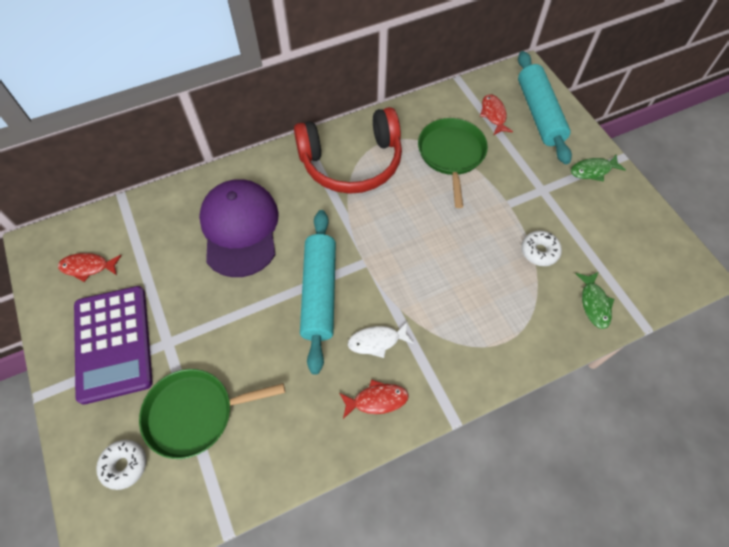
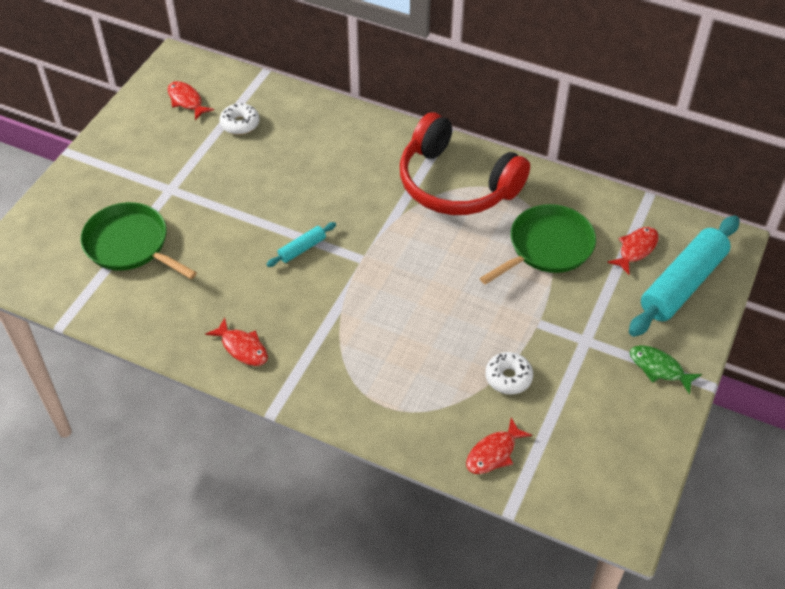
camera: 50 degrees right, 10 degrees down
purple calculator [74,286,153,405] -> none
white donut [96,440,146,490] -> white donut moved to [220,103,260,135]
purple cap [199,179,279,277] -> none
turquoise rolling pin [300,210,336,375] -> turquoise rolling pin [266,222,336,267], size x0.45
white fish [348,321,414,358] -> none
green fish [575,272,614,329] -> red fish [466,418,532,474]

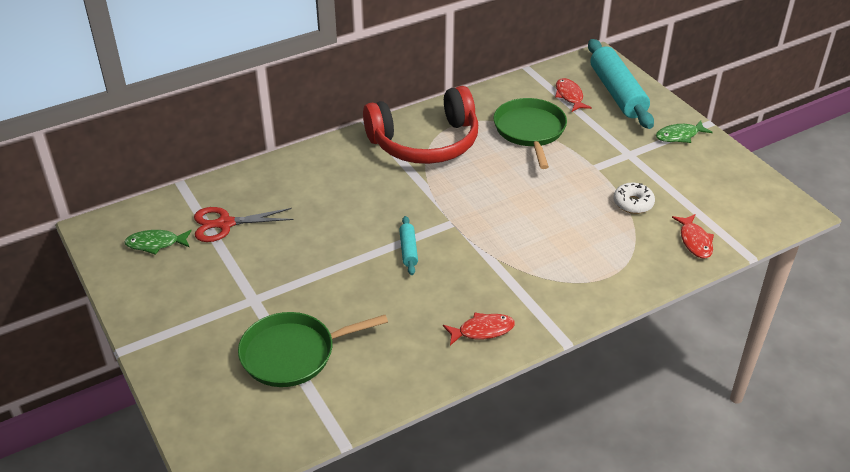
camera: 55 degrees left, 10 degrees down
red fish [167,81,214,120] -> green fish [124,230,192,255]
white donut [220,103,260,135] -> red scissors [194,207,294,242]

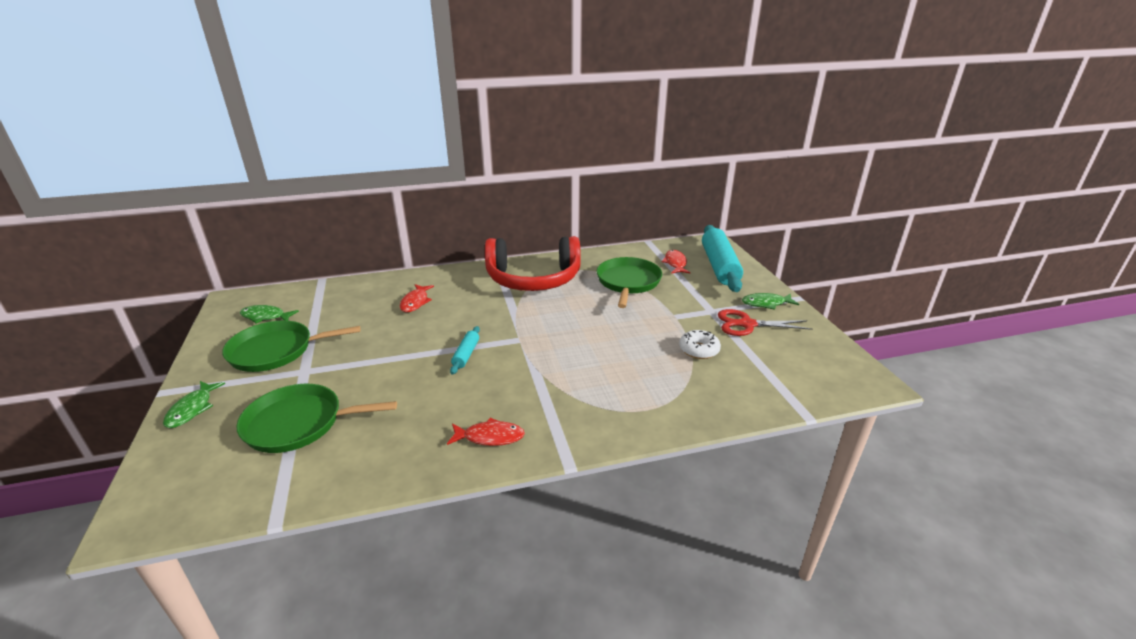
camera: 15 degrees right, 10 degrees down
red scissors [194,207,294,242] -> red scissors moved to [718,309,812,336]
red fish [672,214,714,259] -> red fish moved to [400,284,434,313]
none -> green fish [163,381,225,428]
none -> green pan [222,320,361,372]

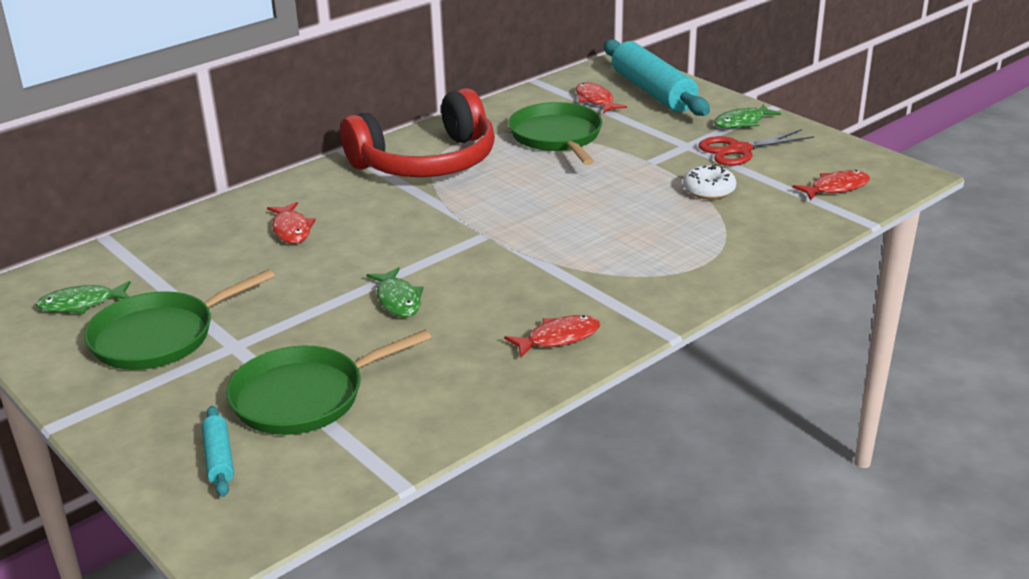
camera: 25 degrees left, 0 degrees up
green fish [163,381,225,428] -> green fish moved to [367,267,423,317]
turquoise rolling pin [450,326,480,375] -> turquoise rolling pin moved to [202,406,234,497]
none -> red fish [792,170,870,200]

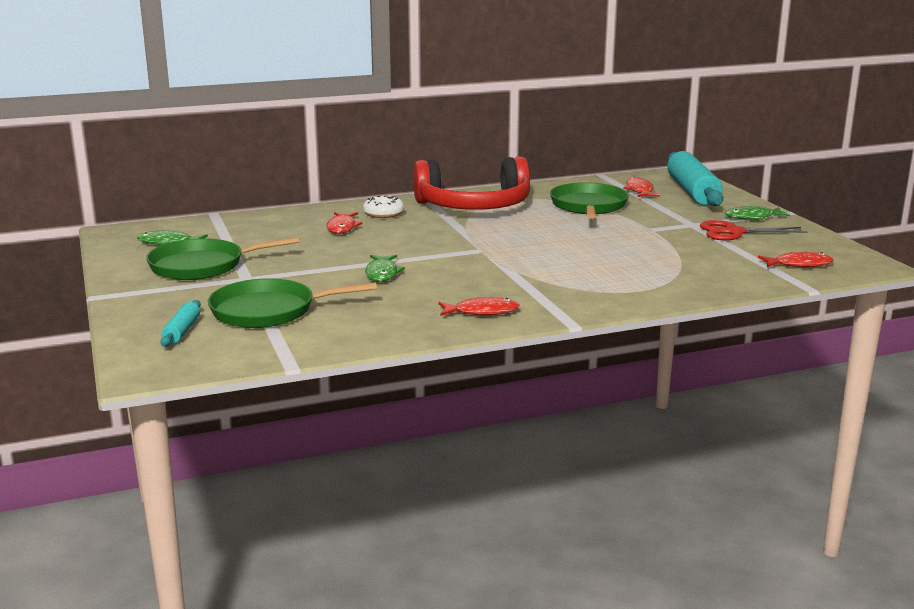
camera: 20 degrees right, 10 degrees down
white donut [683,165,736,200] -> white donut moved to [363,196,404,218]

